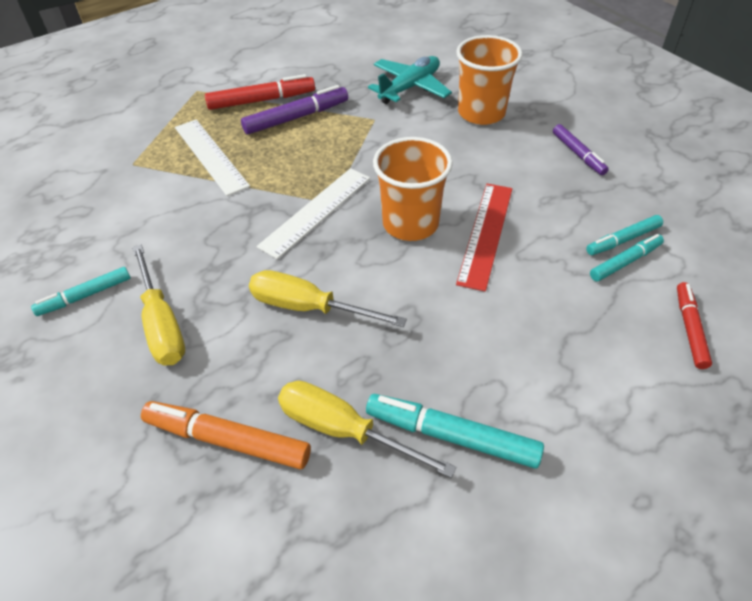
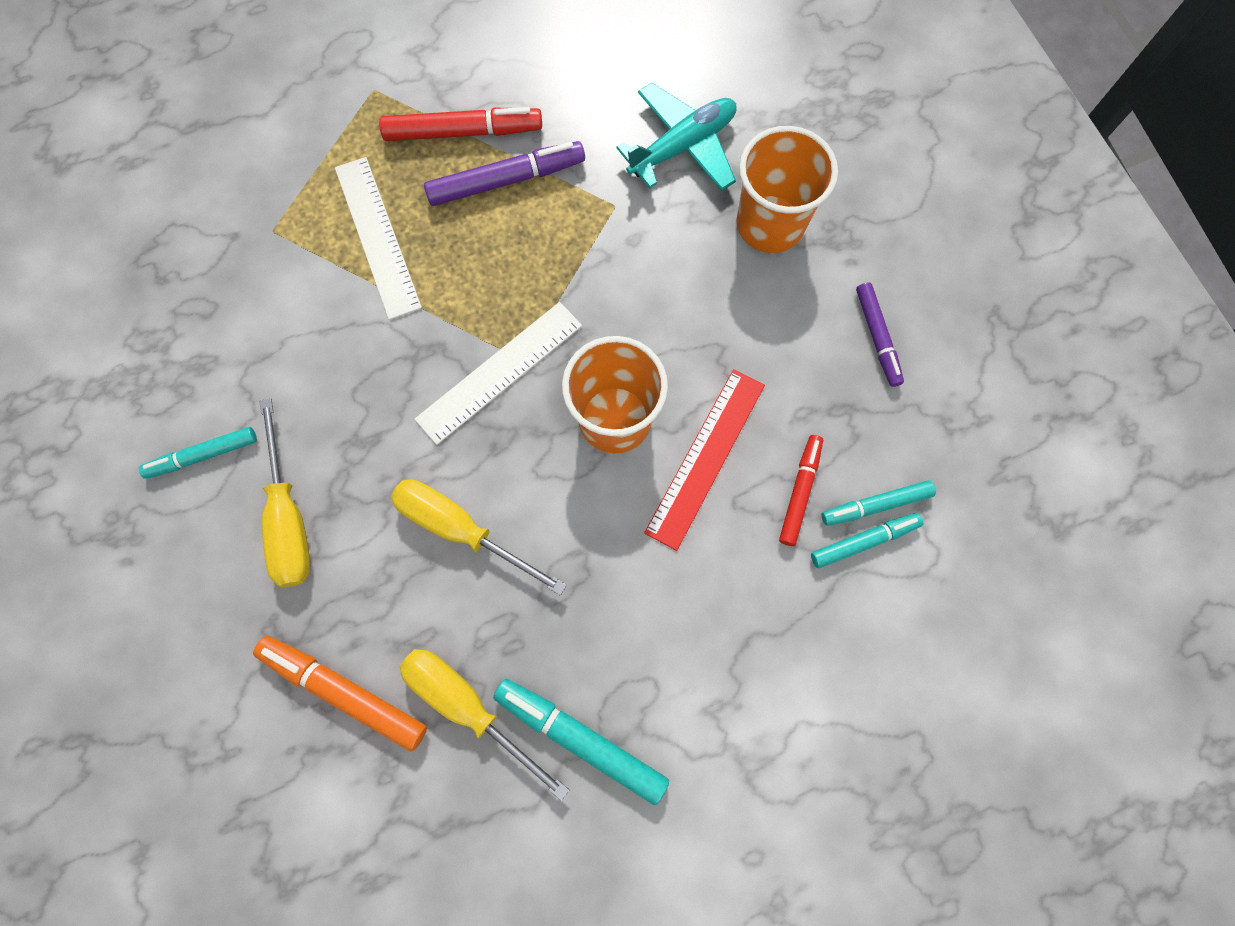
camera: 10 degrees right, 25 degrees up
red marker [677,282,712,369] -> red marker moved to [779,435,823,546]

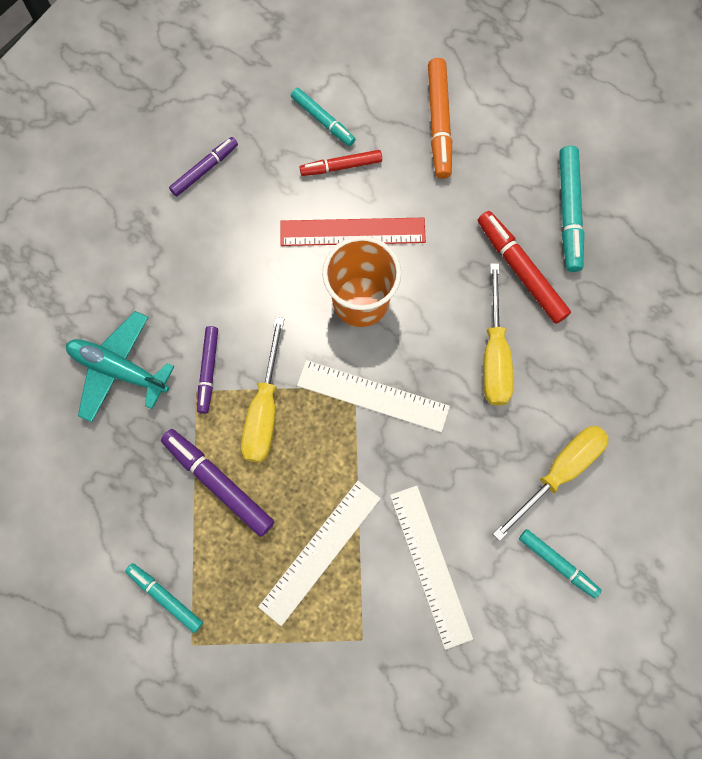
camera: 120 degrees left, 0 degrees up
orange marker [253,636,427,751] -> orange marker moved to [428,58,452,179]
red marker [379,107,542,141] -> red marker moved to [478,211,571,324]
yellow screwdriver [400,649,569,801] -> yellow screwdriver moved to [241,317,284,463]
orange cup [736,126,838,253] -> none
turquoise marker [811,513,923,568] -> turquoise marker moved to [125,563,203,633]
none -> purple marker [197,326,218,414]
none -> white ruler [390,486,473,650]

